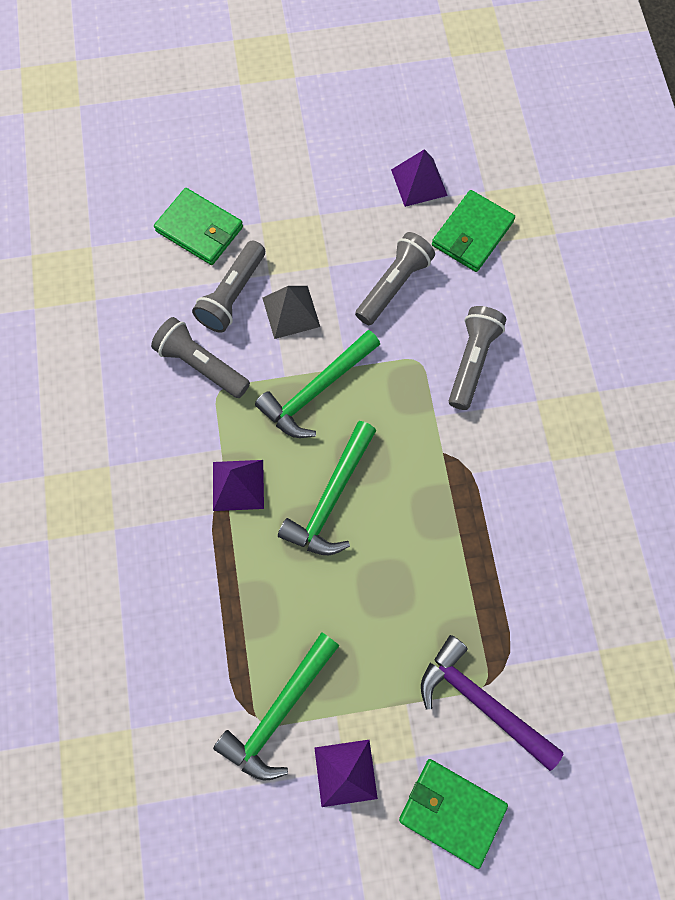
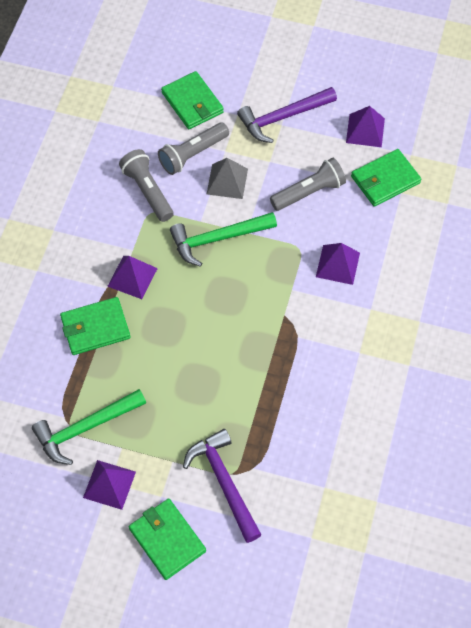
camera: 25 degrees right, 10 degrees down
green hammer [278,421,376,555] -> none
grey flashlight [449,306,506,410] -> purple pyramid [316,243,360,285]
none -> green wallet [60,297,131,355]
none -> purple hammer [237,87,337,143]

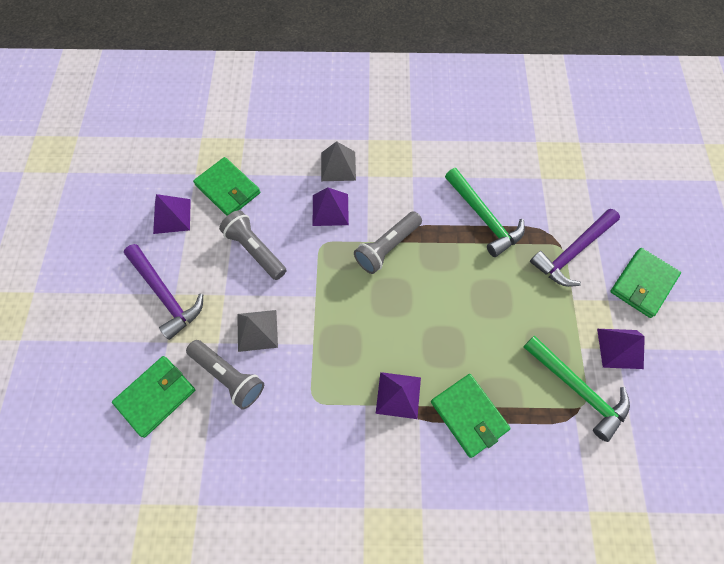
camera: 105 degrees left, 5 degrees up
grey flashlight [119,149,174,222] -> grey flashlight moved to [354,211,422,274]
green hammer [170,212,277,267] -> green hammer moved to [445,168,525,257]
none -> grey pyramid [321,141,356,181]

